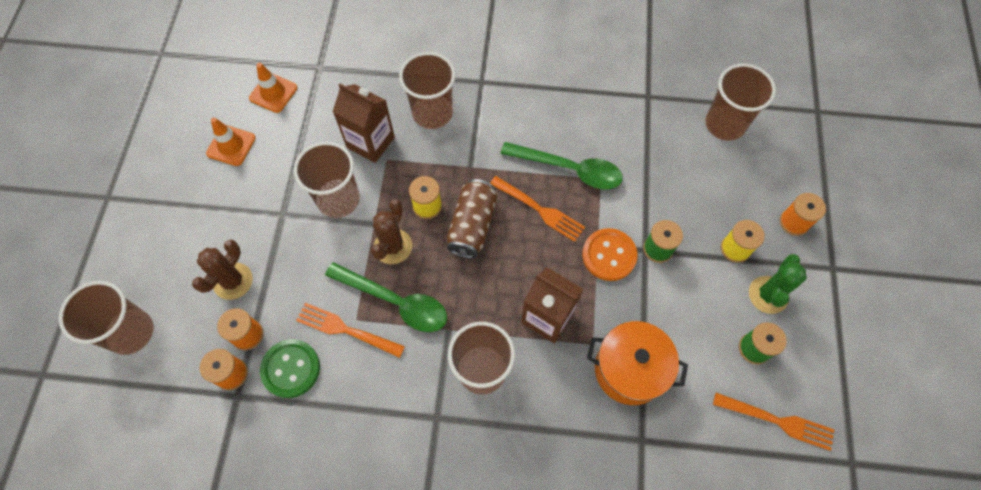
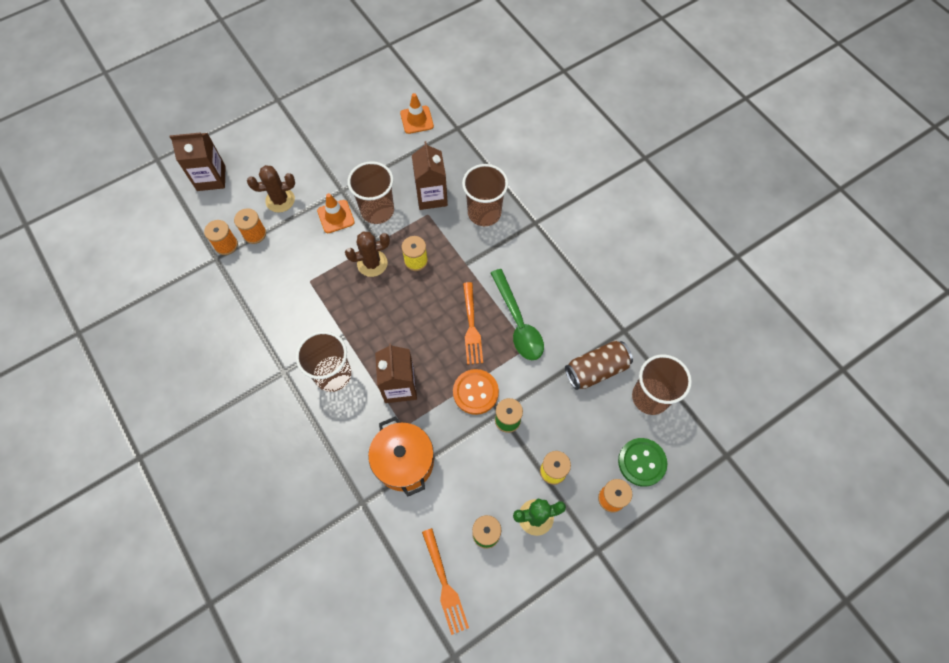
camera: 50 degrees right, 0 degrees up
brown cup [58,281,154,355] -> brown carton [170,132,225,191]
orange traffic cone [206,118,256,166] -> orange traffic cone moved to [317,193,355,233]
green button [260,339,320,398] -> green button moved to [618,438,667,487]
orange fork [296,303,405,358] -> none
green spoon [325,262,447,332] -> none
brown can [447,179,497,258] -> brown can moved to [565,340,633,390]

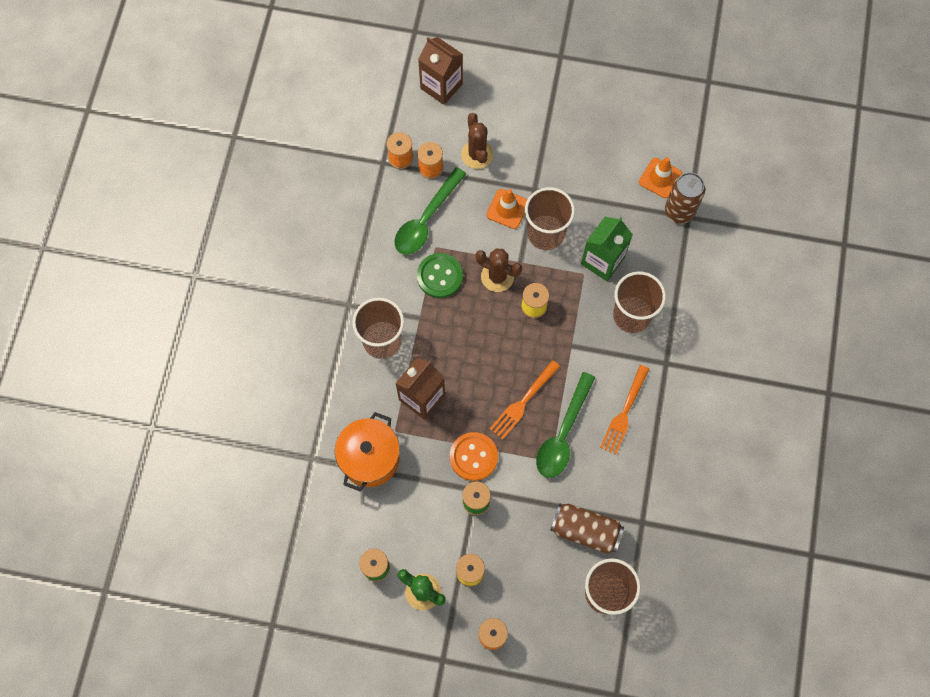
camera: 45 degrees right, 5 degrees up
brown cactus [247,165,295,213] -> brown cactus turned 45 degrees clockwise [461,113,494,169]
brown carton [412,141,448,210] -> green carton [581,217,633,281]
orange fork [422,528,469,635] -> orange fork moved to [600,365,649,455]
green button [618,438,667,487] -> green button moved to [417,253,463,298]
none -> green spoon [395,167,466,255]
none -> brown can [665,172,705,224]

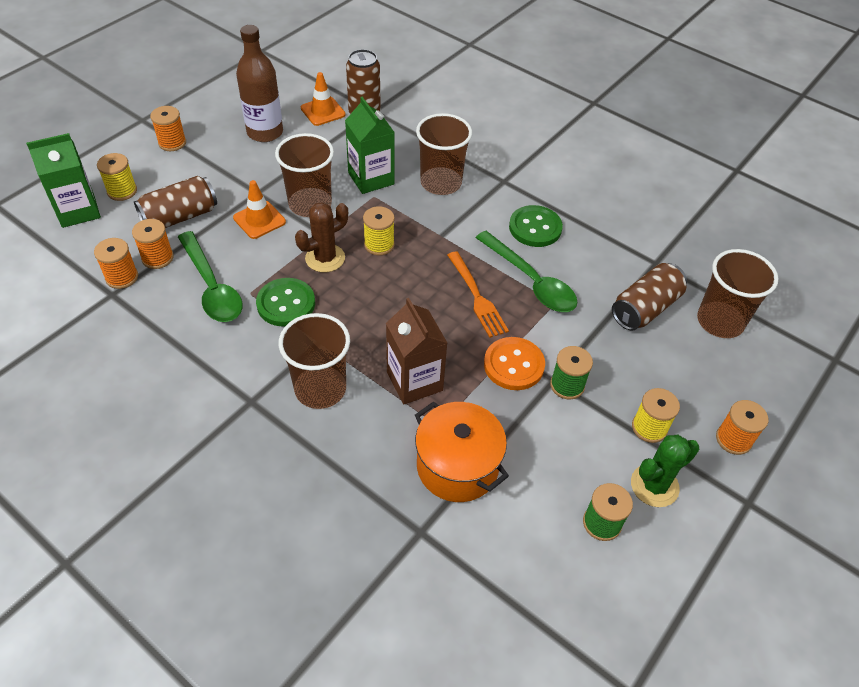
camera: 65 degrees left, 20 degrees down
brown carton [418,37,463,105] -> green carton [26,133,101,228]
brown cactus [461,113,494,169] -> brown can [134,176,217,228]
orange fork [600,365,649,455] -> green button [509,205,563,247]
none -> yellow spool [97,153,137,201]
none -> orange spool [150,106,186,151]
none -> brown bottle [236,25,283,142]

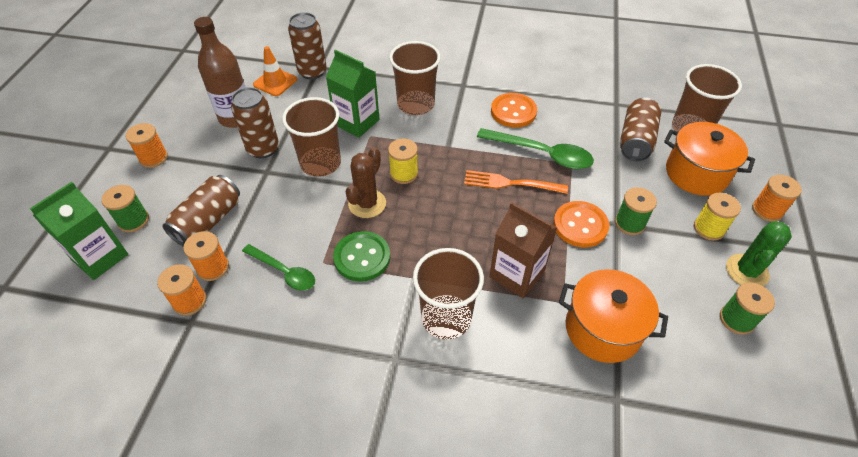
camera: 25 degrees left, 0 degrees up
yellow spool [97,153,137,201] -> green spool [101,185,149,232]
green spoon [178,231,242,322] -> green spoon [242,244,315,291], size x0.65
orange traffic cone [233,180,286,239] -> none
orange fork [447,251,509,338] -> orange fork turned 150 degrees clockwise [464,170,568,194]
green button [509,205,563,247] -> orange button [491,93,537,128]
none -> brown can [231,87,279,158]
none -> orange pot [664,122,755,196]

